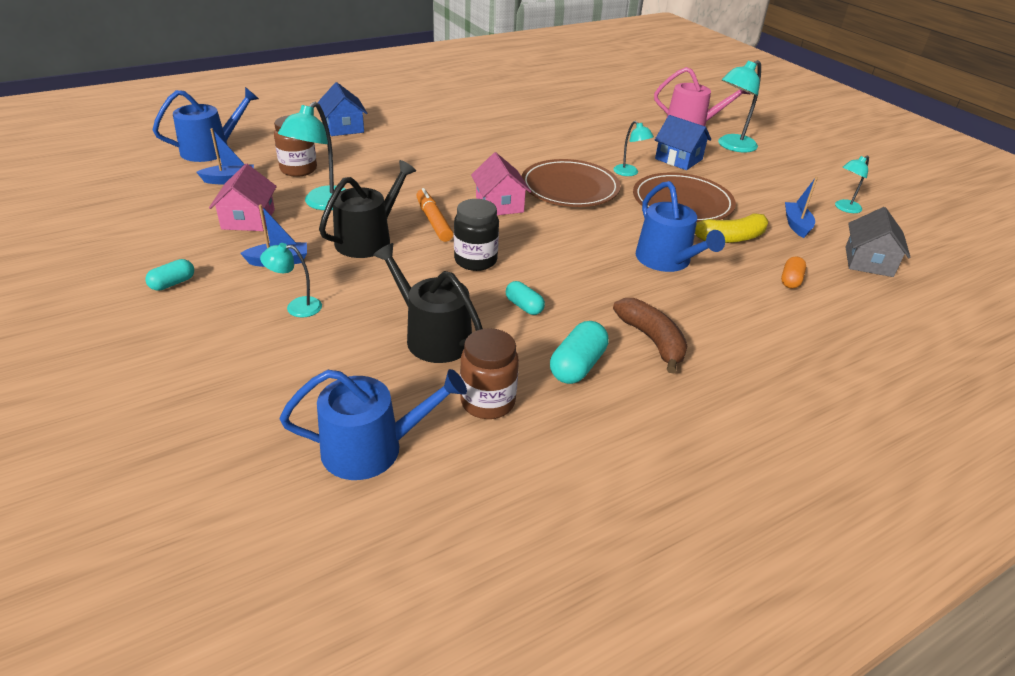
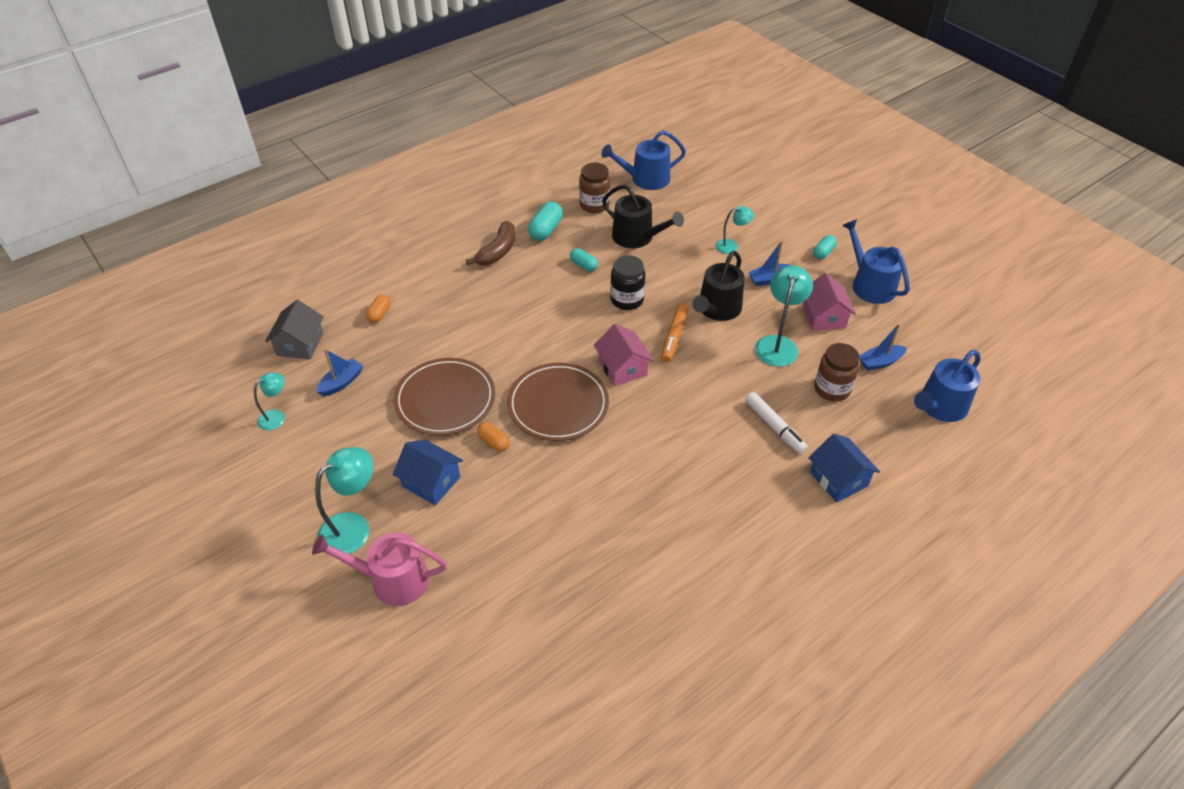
camera: 175 degrees right, 10 degrees up
orange marker [416,188,453,242] -> orange marker turned 45 degrees clockwise [661,304,689,363]
brown banana [613,298,687,373] -> brown banana turned 120 degrees counterclockwise [466,221,515,265]
turquoise lamp [614,121,654,176] -> orange capsule [477,422,510,452]
blue watering can [636,181,725,272] -> blue watering can moved to [842,219,910,304]
yellow banana [695,214,768,243] -> none
blue boat [785,177,818,238] -> blue boat turned 135 degrees counterclockwise [317,349,363,396]
none -> white marker [745,392,808,454]

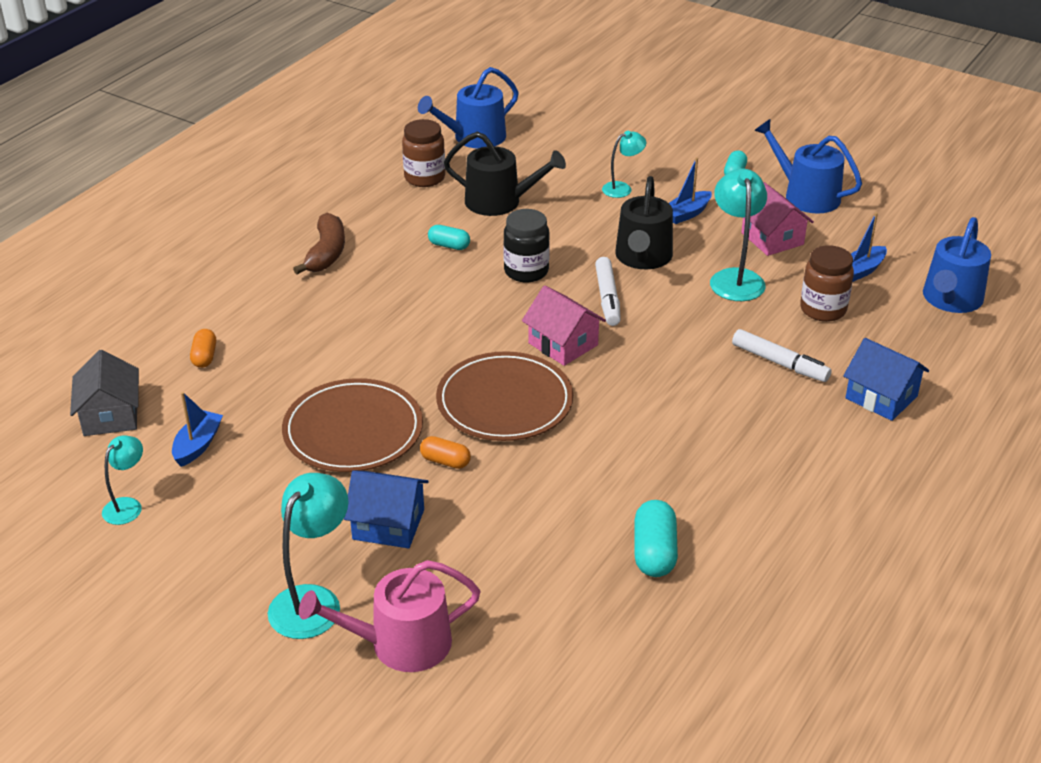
camera: 20 degrees left, 10 degrees down
turquoise capsule [528,201,563,241] -> turquoise capsule moved to [634,500,678,577]
orange marker [661,304,689,363] -> white marker [595,257,621,326]

